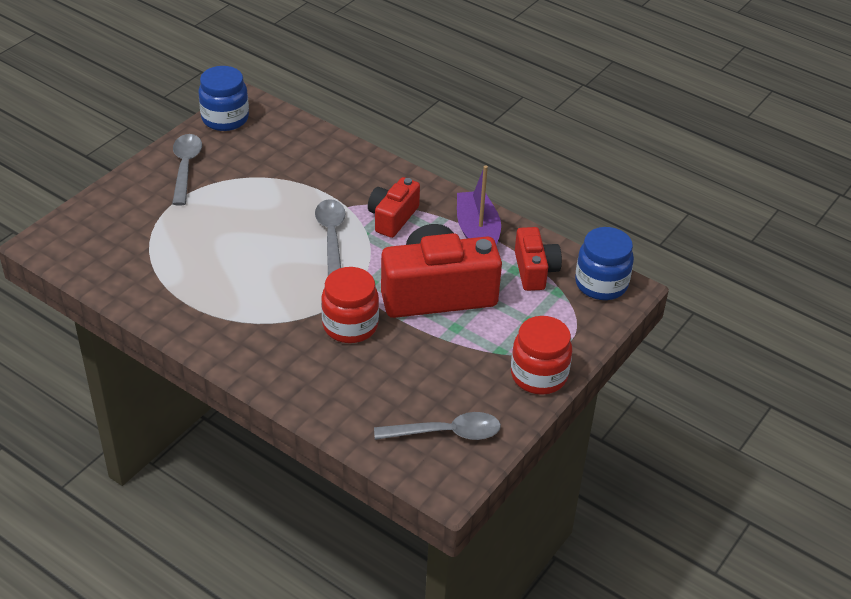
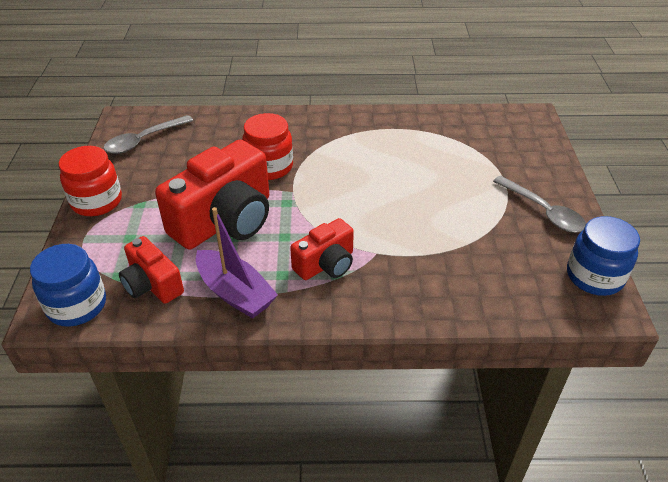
camera: 145 degrees right, 0 degrees up
grey spoon [315,199,345,276] -> none
red camera [368,177,420,238] -> red camera turned 60 degrees clockwise [290,218,354,280]

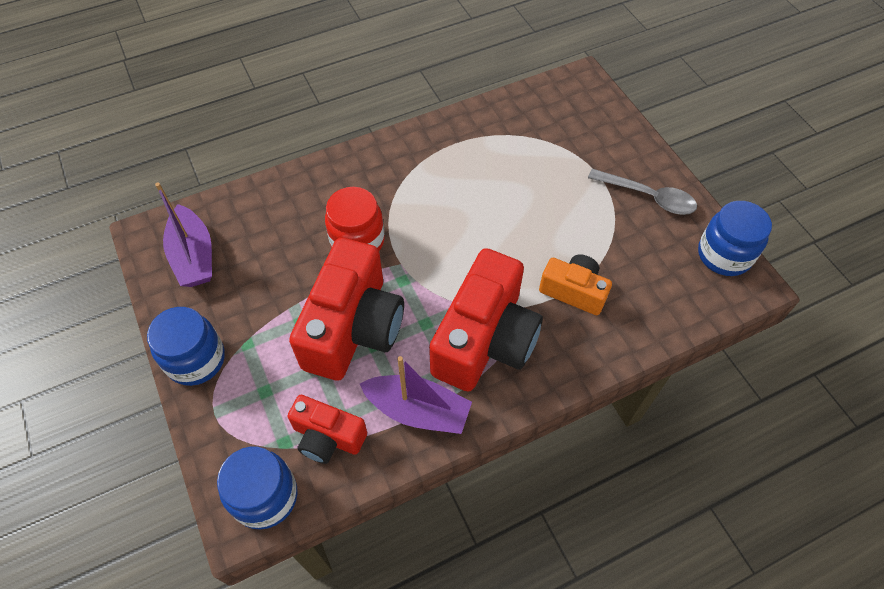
camera: 25 degrees left, 15 degrees up
red jar [59,146,122,216] -> blue jar [147,307,225,386]
grey spoon [104,115,193,154] -> purple boat [155,182,212,287]
red camera [290,218,354,280] -> red camera [429,248,543,392], size x1.83
none -> orange camera [539,254,612,315]

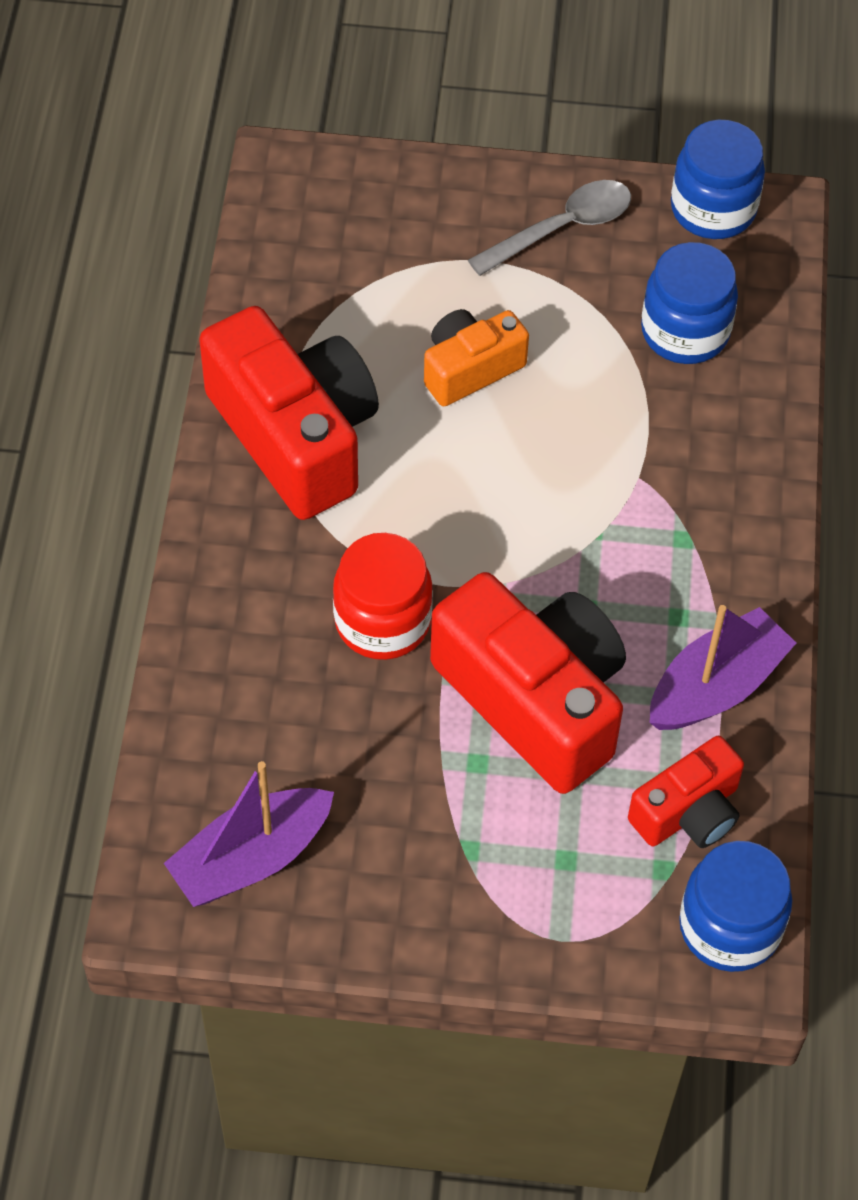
camera: 60 degrees left, 0 degrees up
blue jar [147,307,225,386] -> blue jar moved to [641,242,738,364]
purple boat [155,182,212,287] -> purple boat turned 135 degrees clockwise [164,761,334,907]
red camera [429,248,543,392] -> red camera moved to [199,306,379,520]
orange camera [539,254,612,315] -> orange camera moved to [424,309,529,406]

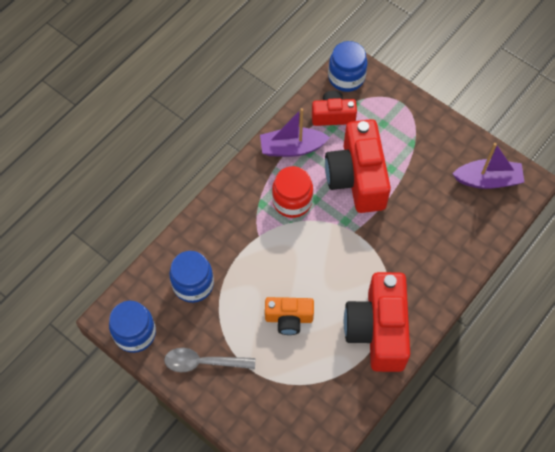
camera: 145 degrees left, 5 degrees up
red jar [333,533,433,660] -> red jar moved to [272,166,313,218]

